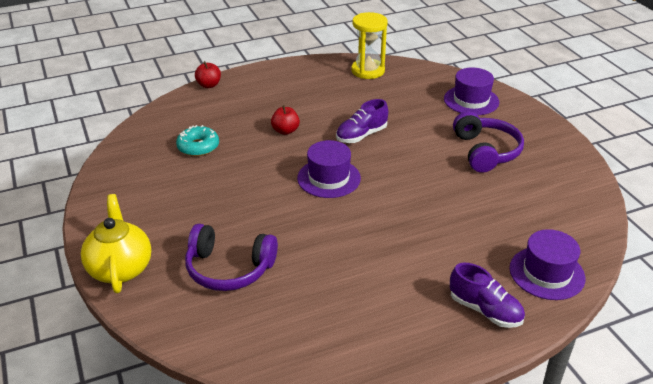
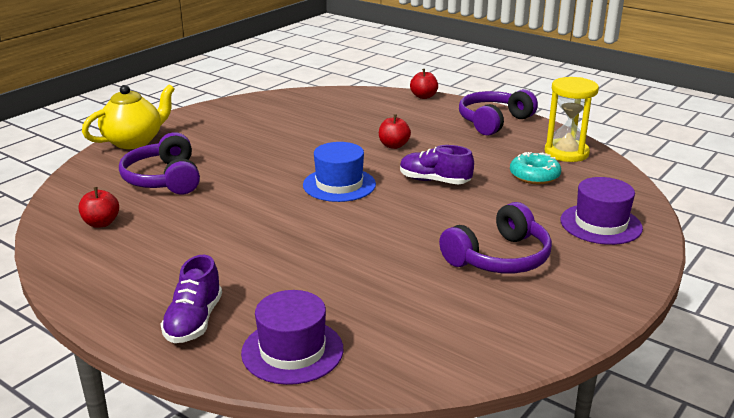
camera: 60 degrees right, 10 degrees down
turquoise donut [176,125,219,156] -> turquoise donut moved to [510,152,561,184]
purple hat [297,140,361,198] -> blue hat [303,142,376,202]
none -> red apple [78,187,119,228]
none -> purple headphones [459,89,538,136]

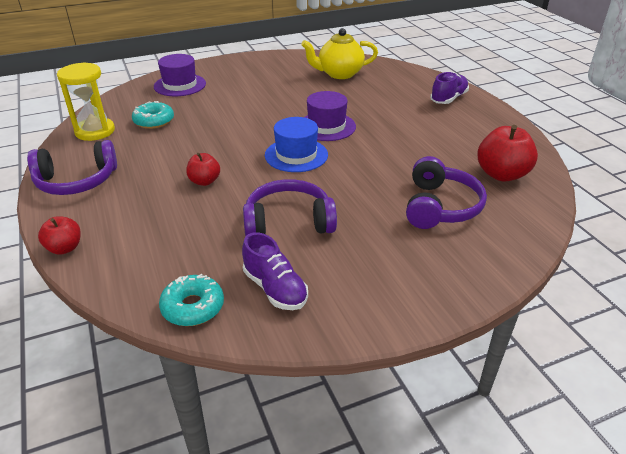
camera: 150 degrees left, 10 degrees up
red apple [78,187,119,228] -> red apple [477,125,538,182], size x1.71
yellow teapot [82,84,175,149] -> yellow teapot moved to [301,28,378,79]
purple hat [241,290,344,385] -> purple hat moved to [304,91,356,141]
purple shoe [400,145,474,184] -> purple shoe moved to [242,232,308,310]
purple headphones [439,202,552,273] -> purple headphones moved to [243,179,337,236]
none -> turquoise donut [159,274,224,326]

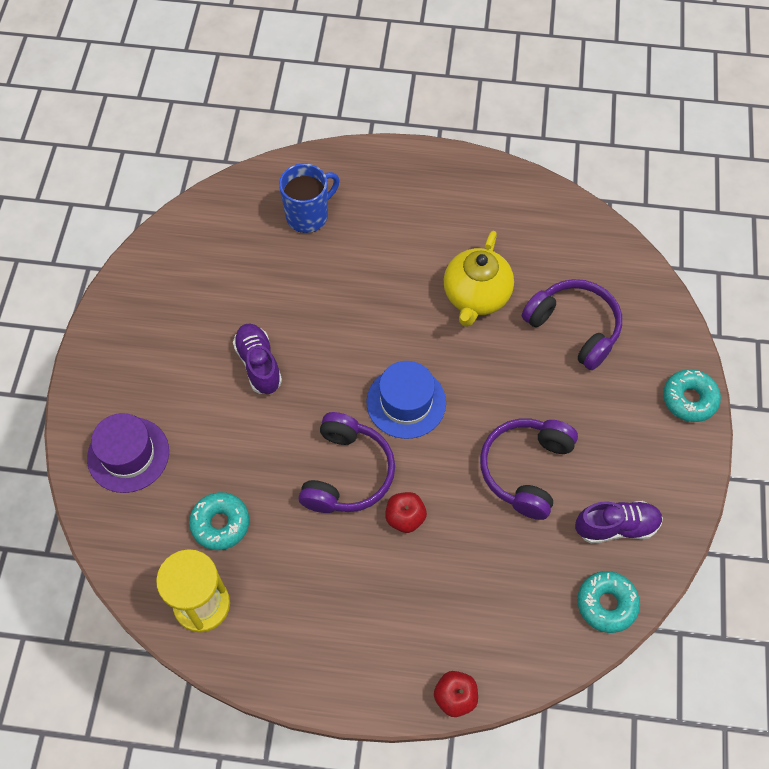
camera: 60 degrees left, 25 degrees up
purple headphones [27,140,117,195] -> purple headphones moved to [299,412,395,513]
yellow teapot [301,28,378,79] -> yellow teapot moved to [444,231,514,327]
purple hat [304,91,356,141] -> none
purple shoe [430,72,469,104] -> purple shoe moved to [233,323,282,394]
red apple [477,125,538,182] -> none
none -> blue mug [279,163,339,233]
none -> turquoise donut [663,369,721,422]

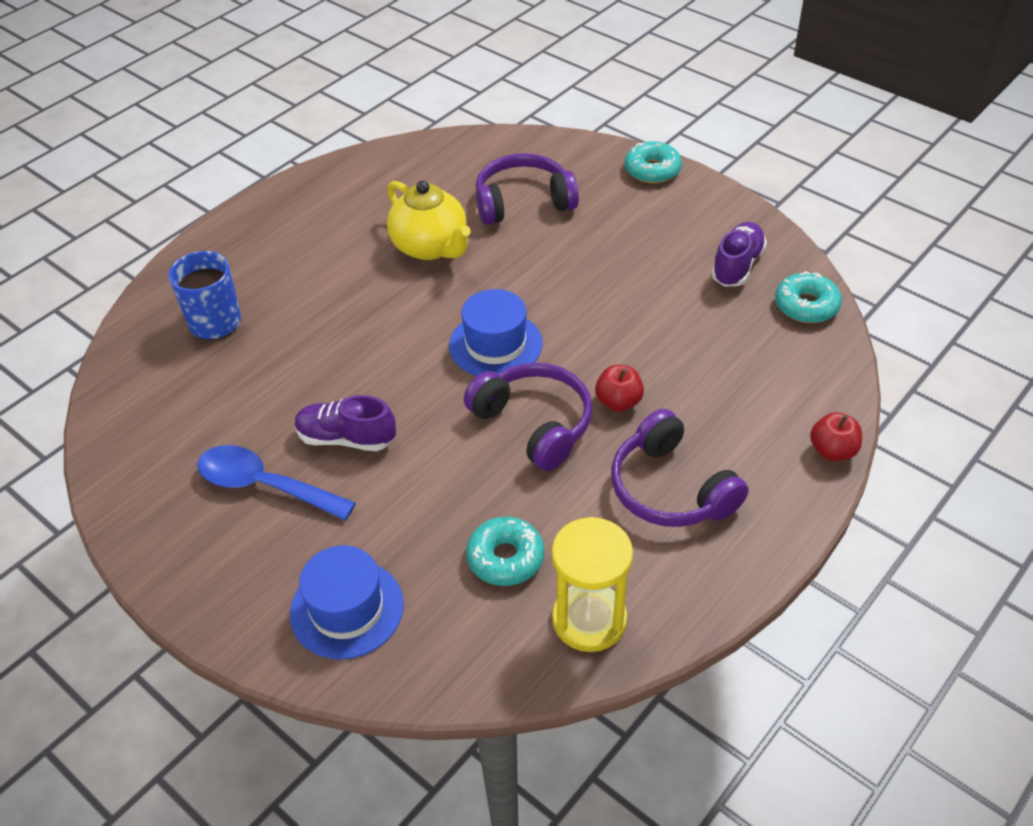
camera: 55 degrees left, 15 degrees down
purple hat [87,413,169,493] -> blue hat [290,545,404,659]
purple headphones [480,419,578,520] -> purple headphones moved to [611,409,749,527]
none -> blue spoon [197,445,356,520]

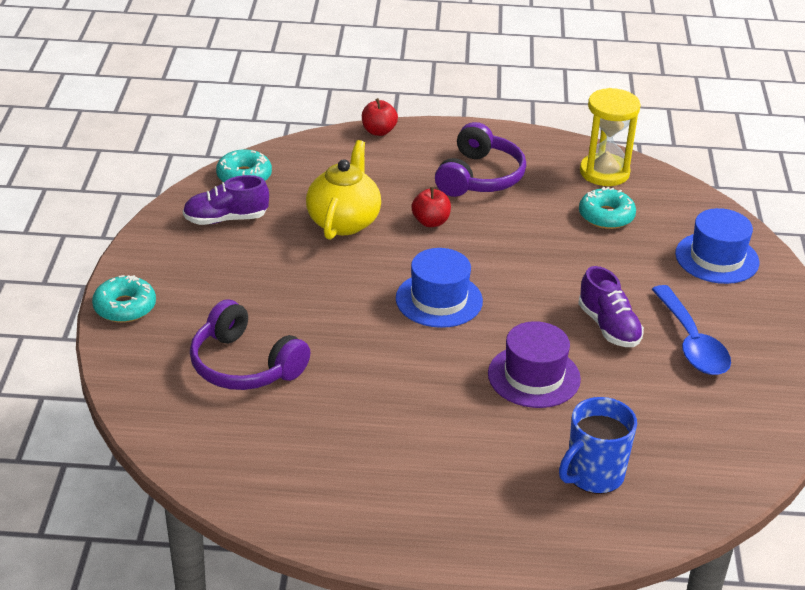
camera: 130 degrees left, 10 degrees down
yellow teapot [387,181,471,260] -> yellow teapot moved to [306,140,381,240]
purple headphones [464,363,593,471] -> none
none -> purple hat [488,321,581,408]

